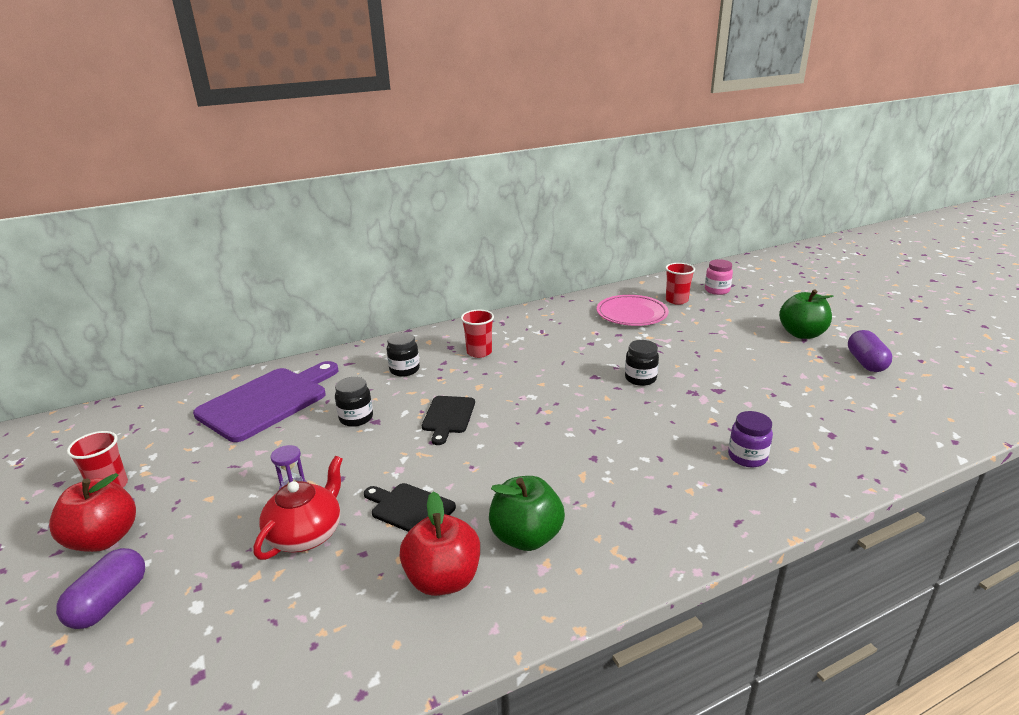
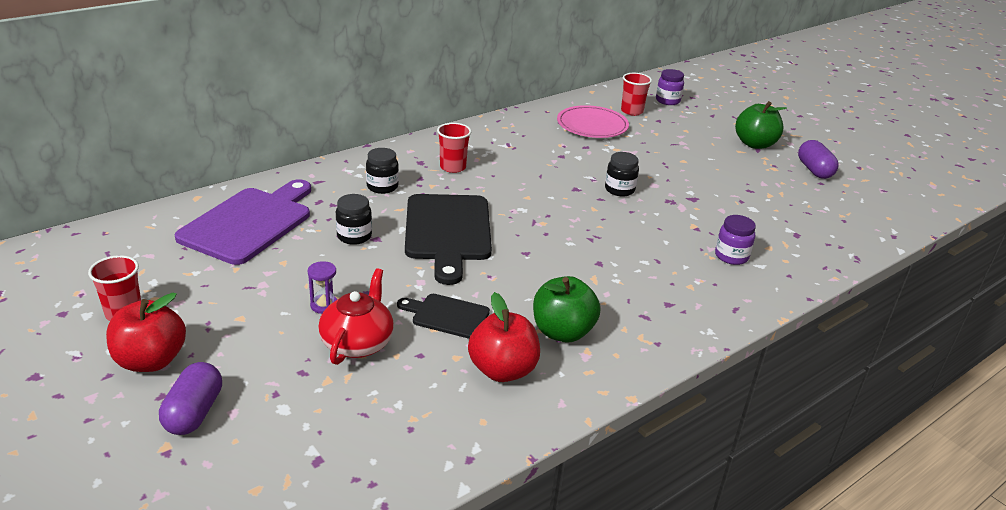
camera: 15 degrees left, 5 degrees up
black cutting board [422,396,475,445] -> black cutting board [405,194,492,285], size x1.91
pink jar [705,259,733,295] -> purple jar [656,69,684,105]

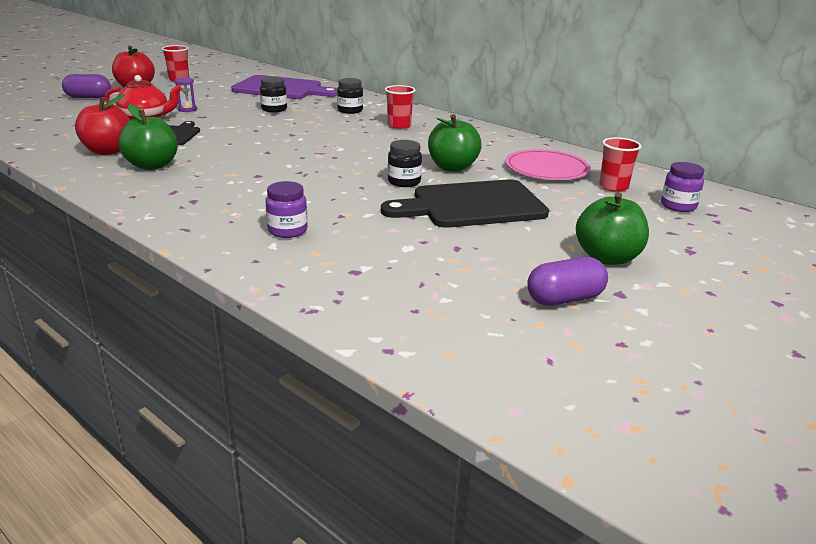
camera: 80 degrees right, 5 degrees down
black cutting board [405,194,492,285] -> black cutting board moved to [381,179,549,228]
none -> green apple [428,114,482,172]

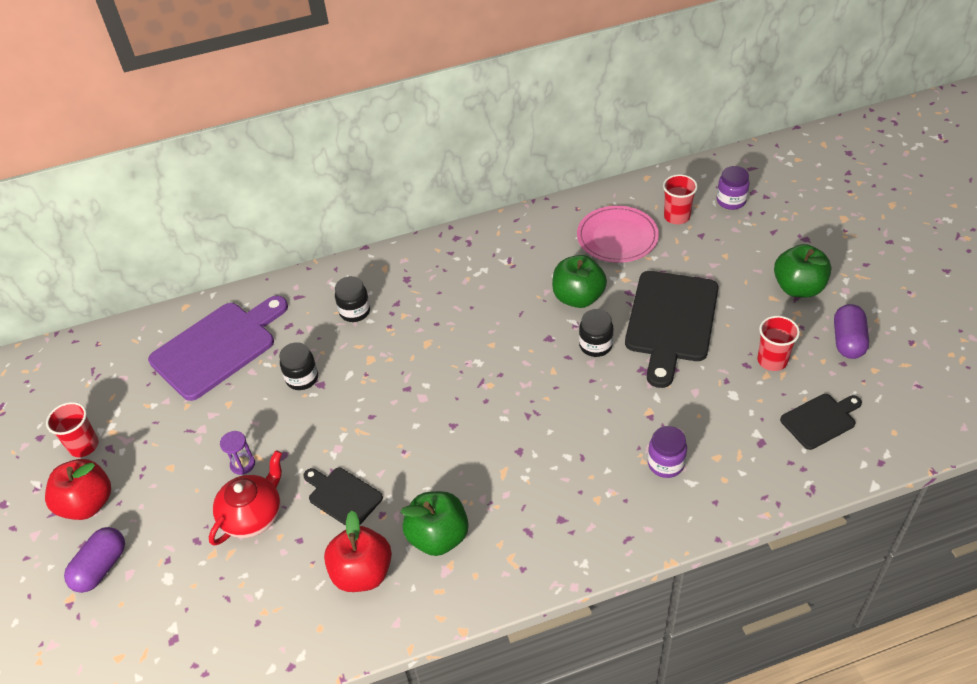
camera: 55 degrees left, 20 degrees up
red cup [385,85,416,129] -> red cup moved to [757,316,800,371]
none -> black cutting board [780,394,862,450]

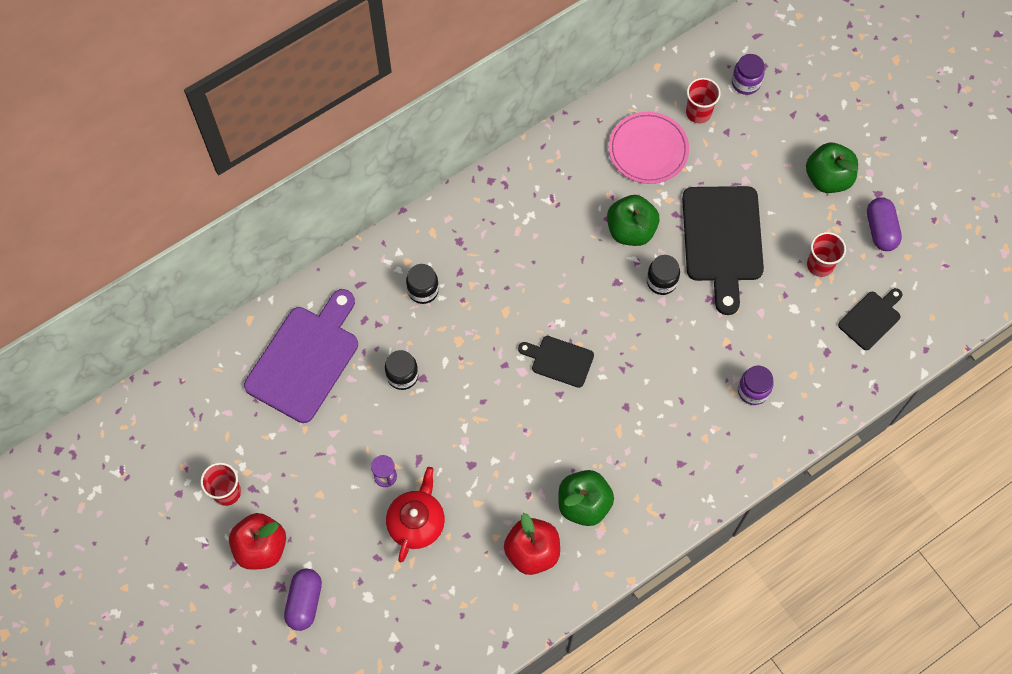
camera: 20 degrees left, 20 degrees up
black cutting board [303,468,383,526] -> black cutting board moved to [518,336,594,388]

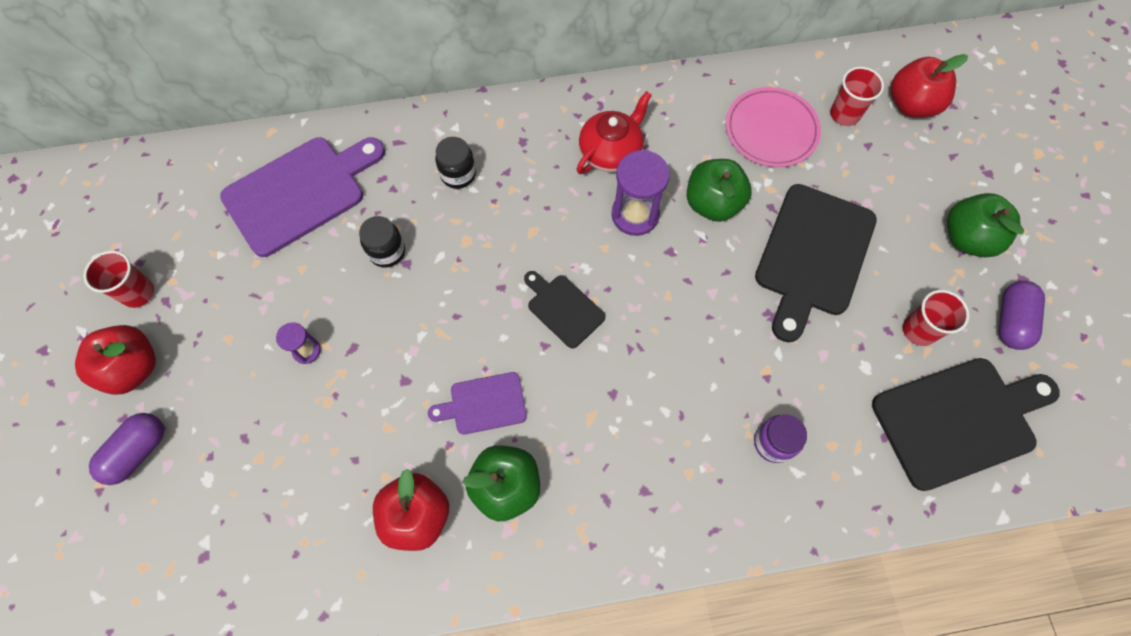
camera: 25 degrees right, 0 degrees up
red teapot [386,467,445,562] -> red teapot moved to [577,91,652,174]
black jar [647,255,680,295] -> none
purple jar [732,54,765,95] -> red apple [891,54,968,118]
black cutting board [838,288,903,350] -> black cutting board [872,358,1060,491], size x1.91
none -> purple cutting board [428,372,527,434]
none -> purple hourglass [611,150,670,236]

